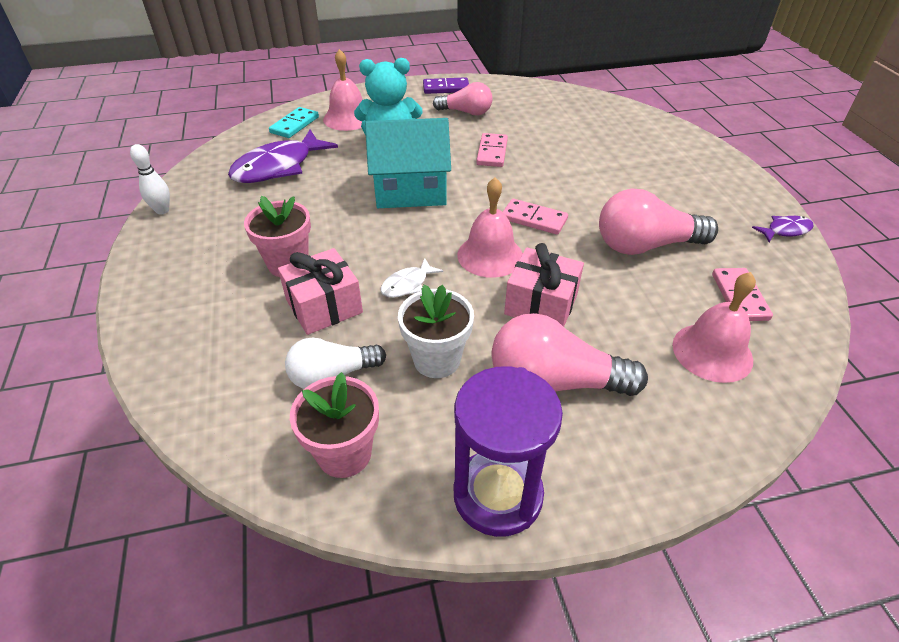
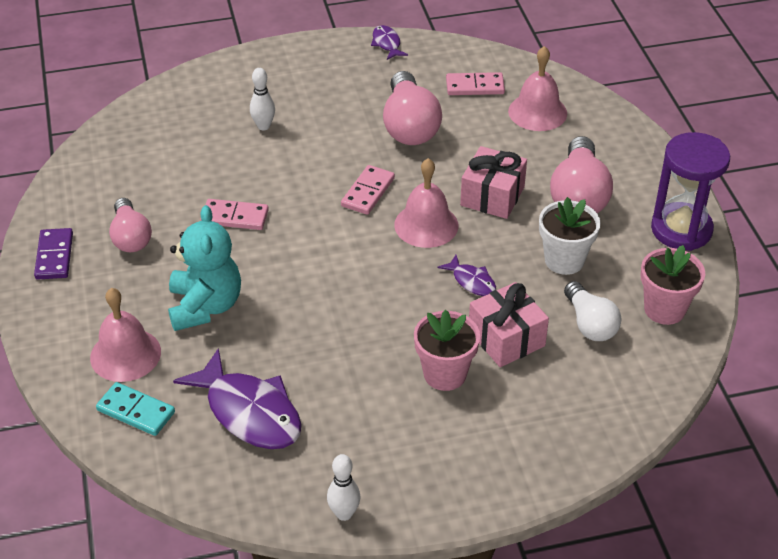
camera: 90 degrees left, 0 degrees up
turquoise house [365,118,451,208] -> none
white fish [381,258,443,298] -> purple fish [437,255,496,296]
pink light bulb [433,82,492,116] -> pink light bulb turned 150 degrees clockwise [109,198,152,252]
none -> white bowling pin [250,68,275,130]

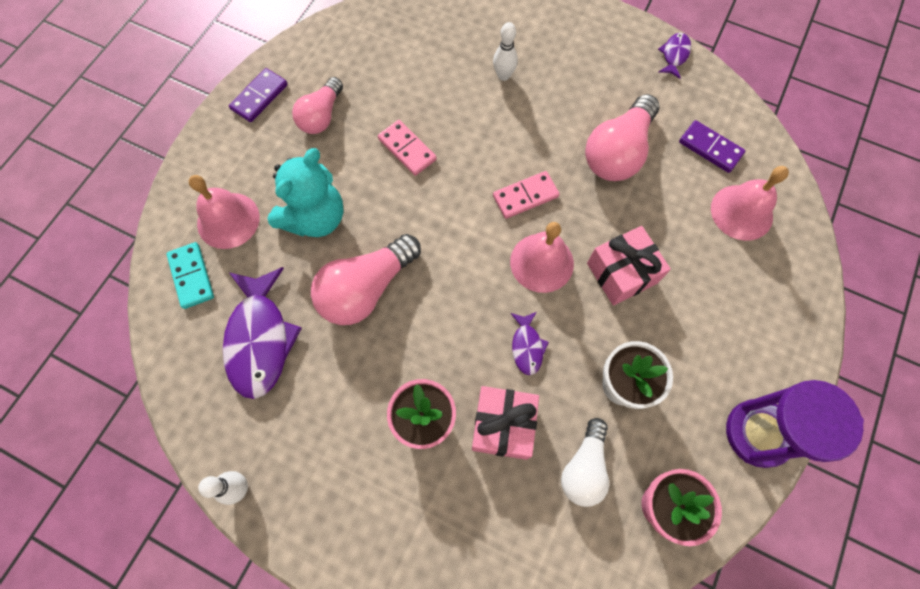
camera: 40 degrees right, 25 degrees up
pink domino [446,72,505,95] -> purple domino [679,120,745,173]
pink light bulb [550,136,613,213] -> pink light bulb moved to [311,234,421,325]

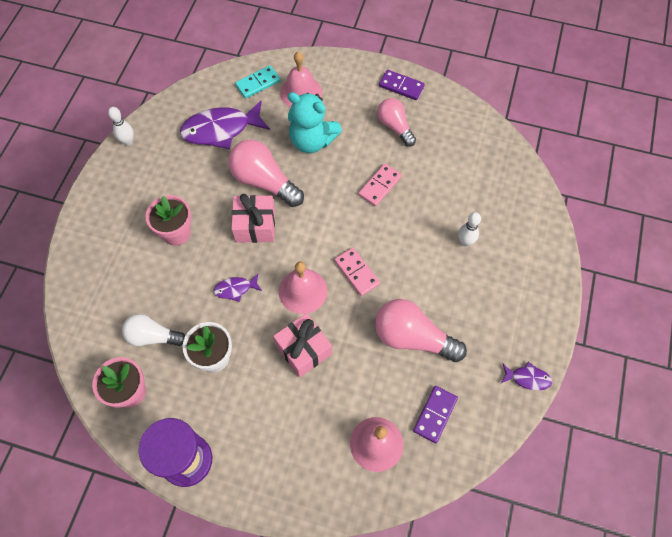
camera: 80 degrees right, 5 degrees down
pink light bulb [292,77,343,134] -> pink light bulb turned 45 degrees clockwise [377,98,416,147]
pink gift [472,386,539,460] -> pink gift moved to [231,194,275,243]

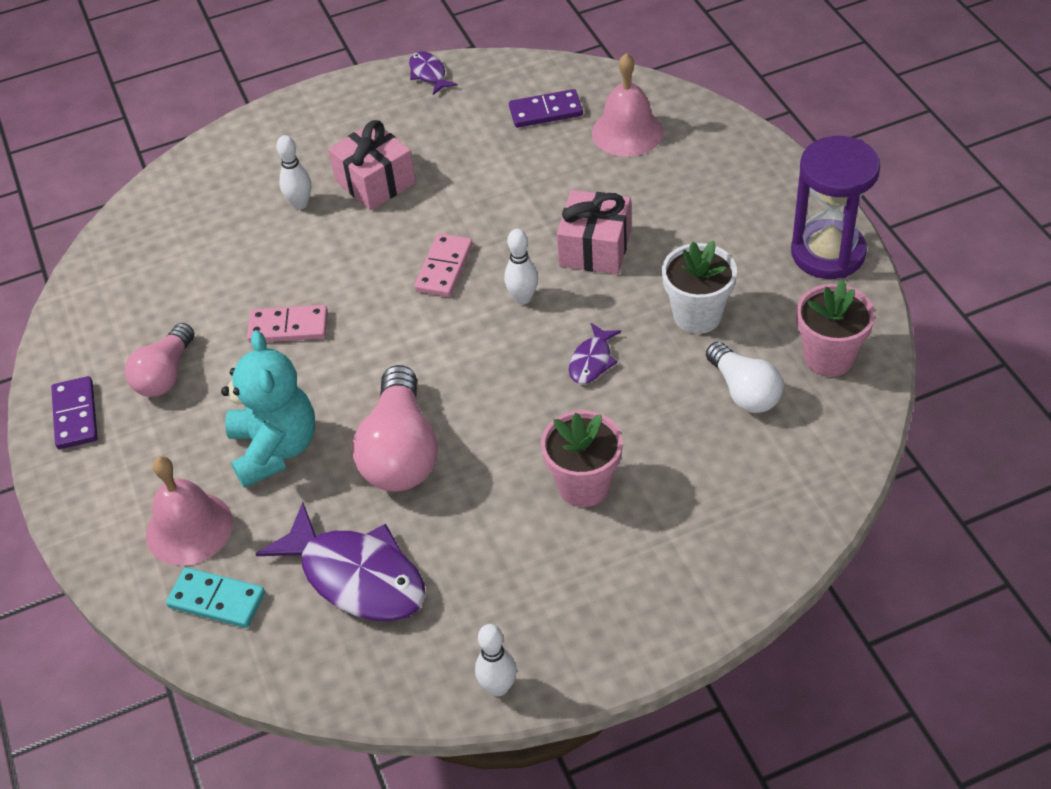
camera: 125 degrees left, 15 degrees down
purple fish [213,274,262,302] -> purple fish turned 75 degrees clockwise [569,323,621,384]
pink gift [231,194,275,243] -> pink gift moved to [328,120,416,210]
pink bell [279,262,327,314] -> white bowling pin [504,229,538,304]
pink light bulb [375,299,467,362] -> none

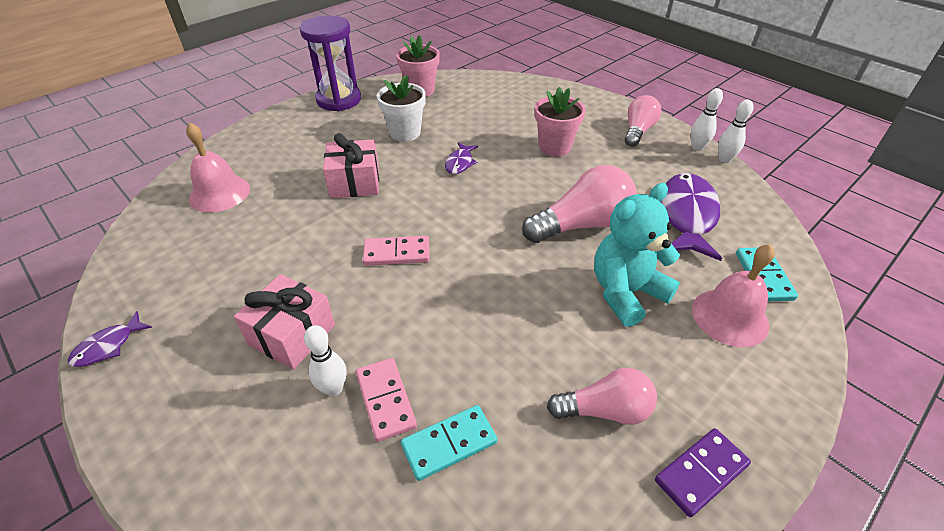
camera: 115 degrees left, 5 degrees down
pink domino [247,305,328,343] -> pink domino moved to [356,358,417,442]
white bowling pin [504,229,538,304] -> white bowling pin moved to [718,100,754,163]
purple domino [509,89,583,128] -> none
purple fish [569,323,621,384] -> purple fish turned 105 degrees clockwise [445,143,478,174]
white light bulb [706,342,783,413] -> none
none -> turquoise domino [401,405,497,481]
none -> pink light bulb [625,95,662,147]

